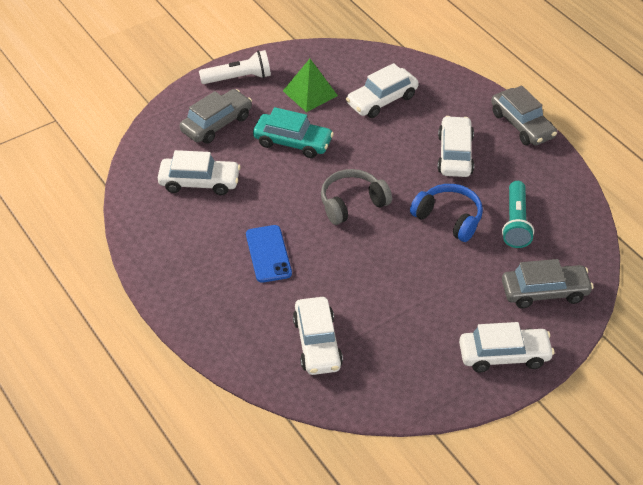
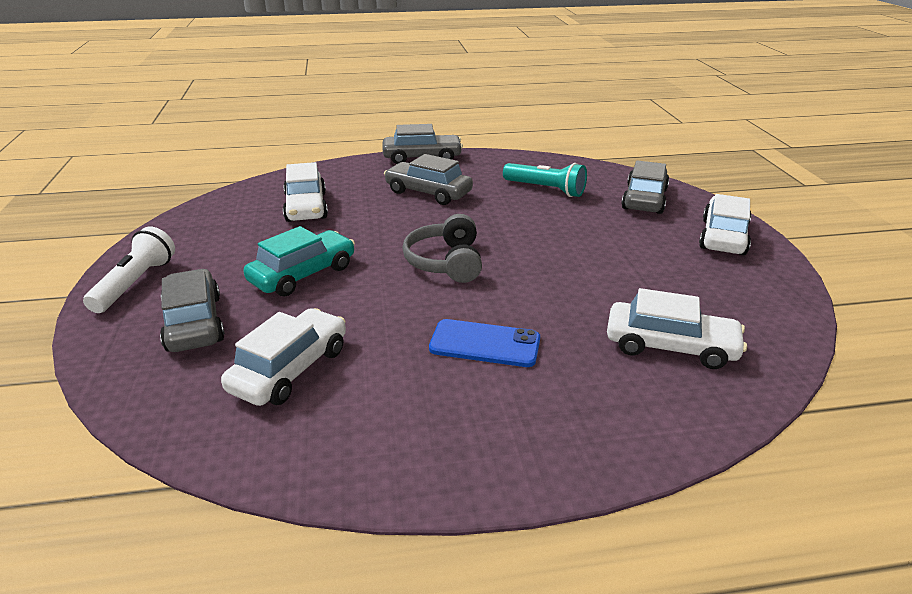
camera: 65 degrees left, 15 degrees down
green pyramid [283,59,338,112] -> none
blue headphones [410,184,483,242] -> none
white car [437,116,474,177] -> grey car [384,154,473,205]

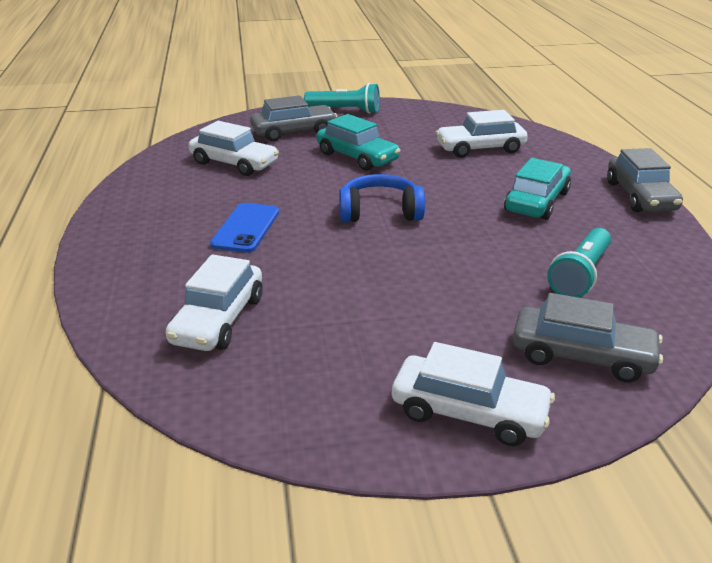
camera: 90 degrees right, 0 degrees up
white flashlight [83,227,175,313] -> turquoise flashlight [304,83,380,114]
grey car [384,154,473,205] -> turquoise car [504,158,571,220]
grey headphones [402,214,482,283] -> blue headphones [339,174,425,222]

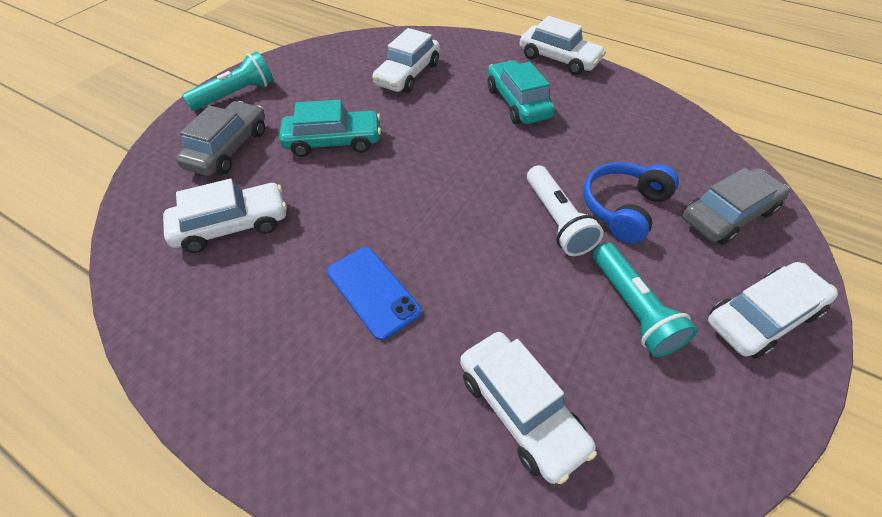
camera: 50 degrees left, 20 degrees up
blue headphones [339,174,425,222] -> blue headphones moved to [583,162,679,244]
turquoise flashlight [547,228,611,298] -> turquoise flashlight moved to [593,242,698,357]
grey car [607,148,683,212] -> white car [520,16,606,75]
none -> white flashlight [527,165,604,256]

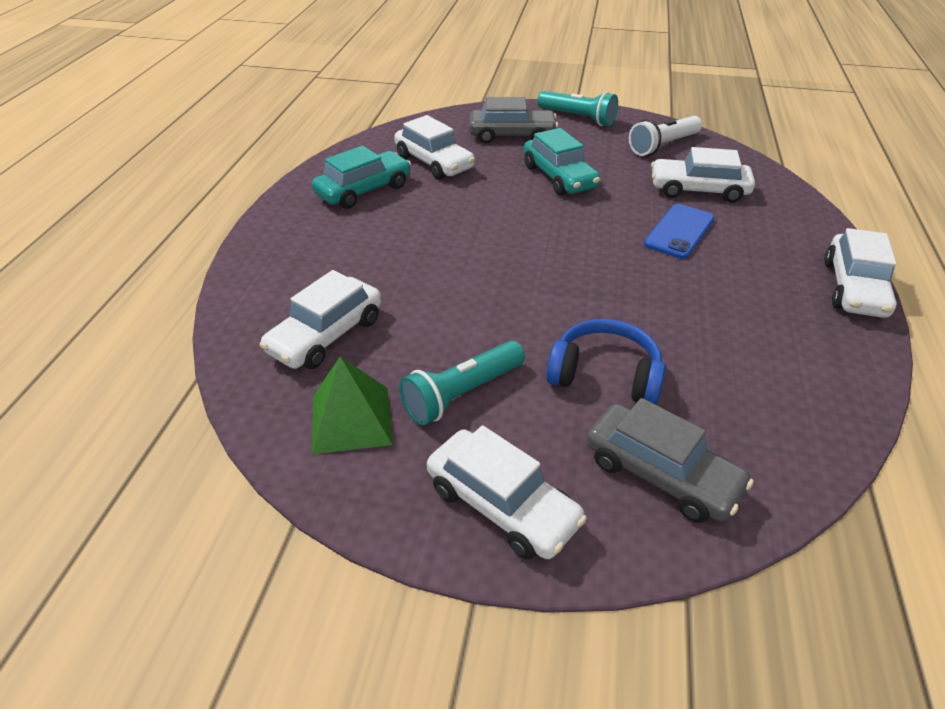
camera: 70 degrees right, 10 degrees down
blue phone [327,247,421,340] -> blue phone moved to [644,204,714,259]
turquoise car [487,60,555,124] -> turquoise car moved to [312,146,411,209]
white flashlight [527,165,604,256] -> white flashlight moved to [629,116,702,156]
none -> green pyramid [312,356,393,454]

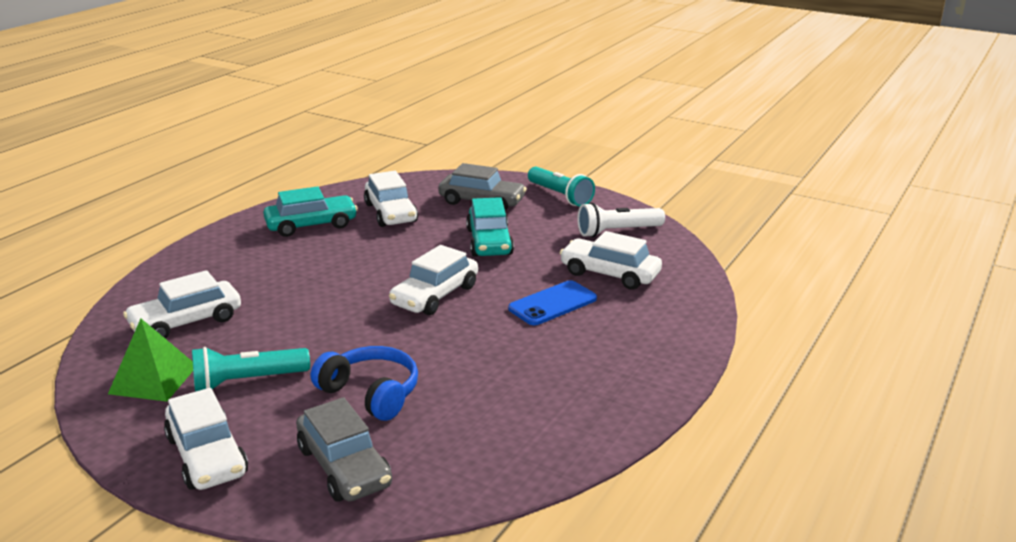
camera: 20 degrees right, 15 degrees down
white car [824,228,897,318] -> white car moved to [389,245,478,315]

